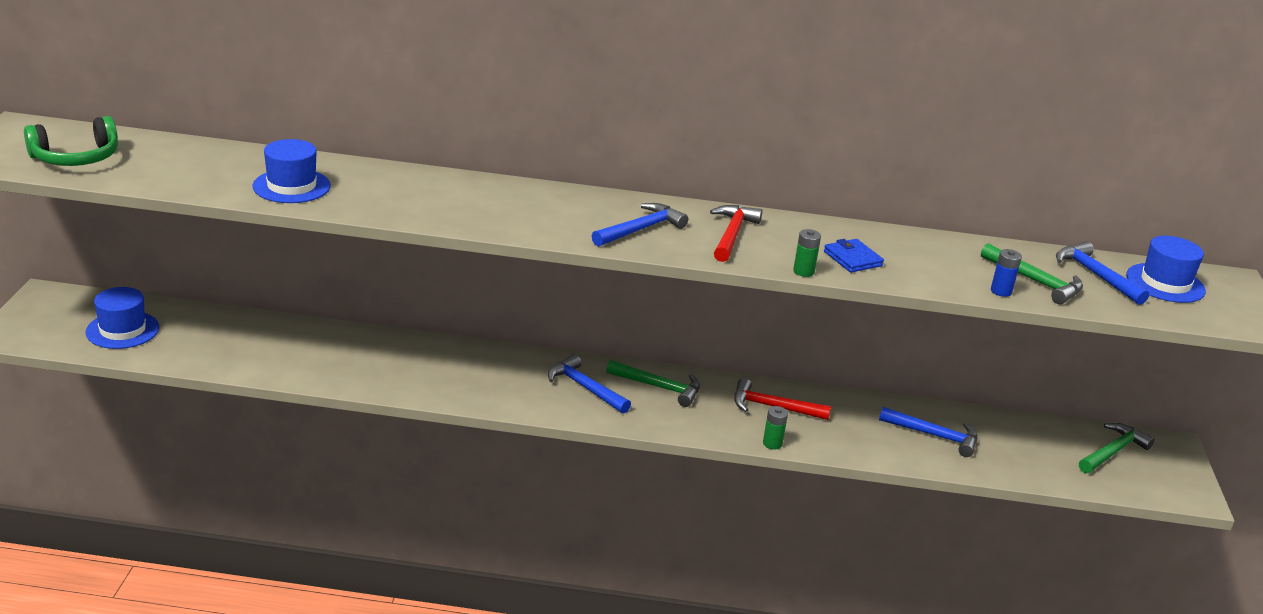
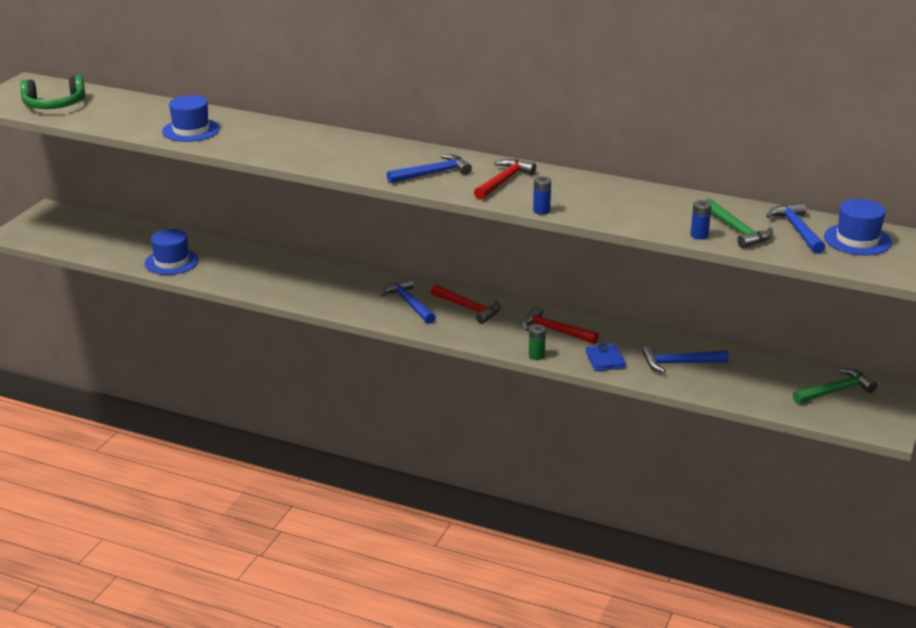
camera: 20 degrees right, 0 degrees up
blue hat [85,287,159,349] -> blue hat moved to [144,229,199,275]
green hammer [606,360,700,407] -> red hammer [431,284,501,324]
green battery [793,229,821,277] -> blue battery [533,176,551,215]
blue wallet [824,239,884,273] -> blue wallet moved to [586,344,626,371]
blue hammer [879,407,977,457] -> blue hammer turned 135 degrees clockwise [642,346,729,373]

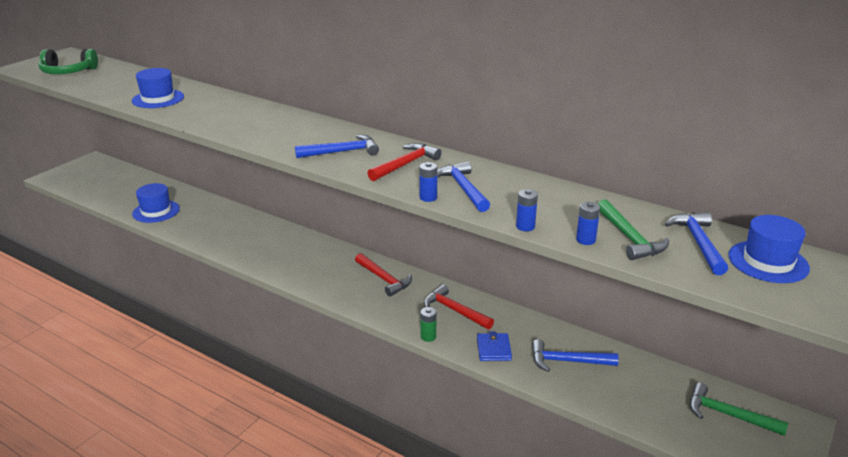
camera: 10 degrees right, 0 degrees up
blue hammer [381,278,436,324] -> blue hammer moved to [437,161,490,212]
green hammer [793,368,877,404] -> green hammer turned 135 degrees counterclockwise [690,383,788,436]
none -> blue battery [516,189,538,231]

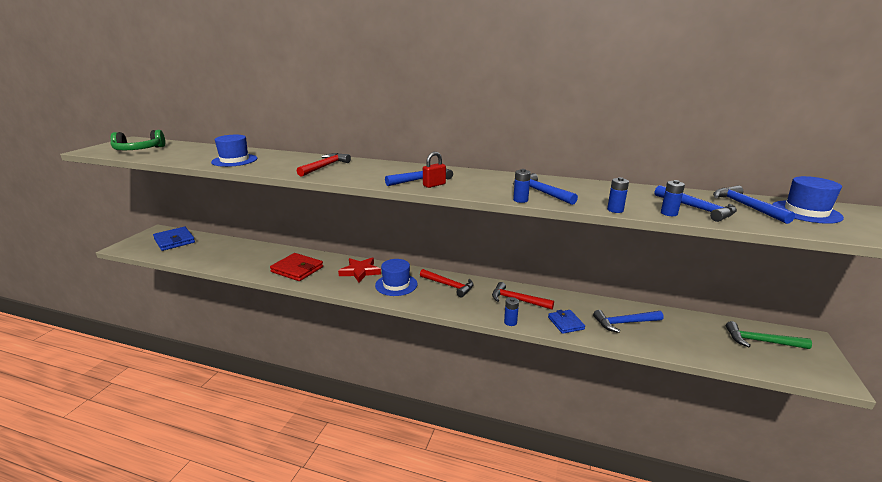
camera: 15 degrees left, 5 degrees down
blue hat [132,183,180,223] -> blue hat moved to [375,259,417,296]
red hammer [367,143,442,181] -> red hammer moved to [297,153,351,176]
green battery [420,307,437,342] -> blue battery [504,297,519,326]
green hammer [598,199,669,260] -> blue hammer [655,185,737,222]
none -> blue wallet [153,227,195,251]
none -> red wallet [270,253,323,281]
none -> red star [338,257,381,282]
none -> red padlock [423,152,446,188]

